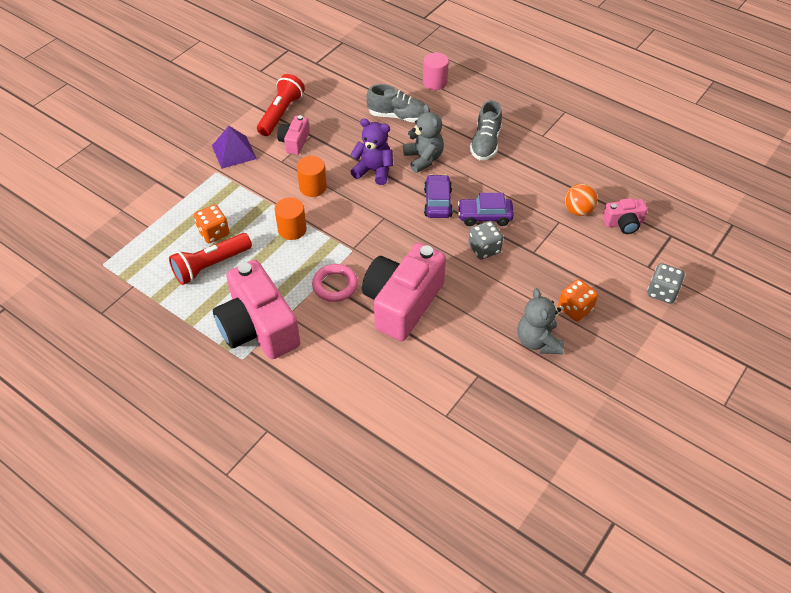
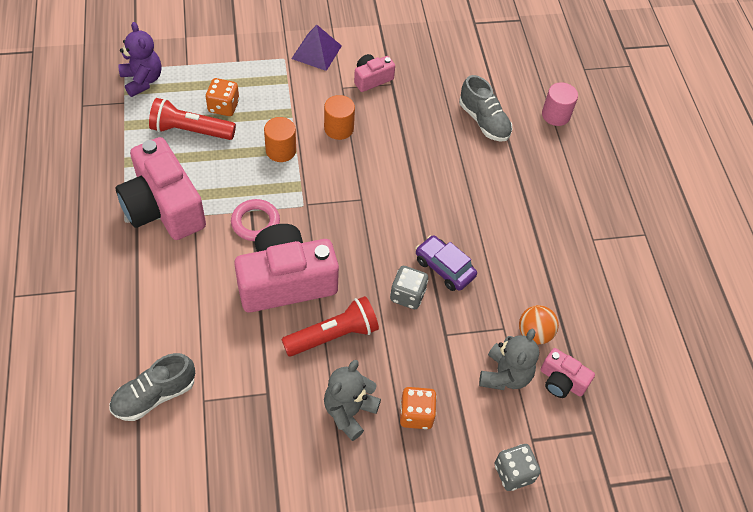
camera: 40 degrees right, 5 degrees up
pink camera [213,260,300,359] -> pink camera turned 45 degrees counterclockwise [116,137,206,240]
red flashlight [257,74,305,136] -> red flashlight moved to [282,296,379,357]
purple teddy bear [350,119,393,185] -> purple teddy bear moved to [119,22,162,97]
grey teddy bear [403,104,444,173] -> grey teddy bear moved to [479,329,539,390]
purple car [424,174,453,218] -> none
grey shoe [470,100,502,160] -> grey shoe moved to [109,353,195,421]

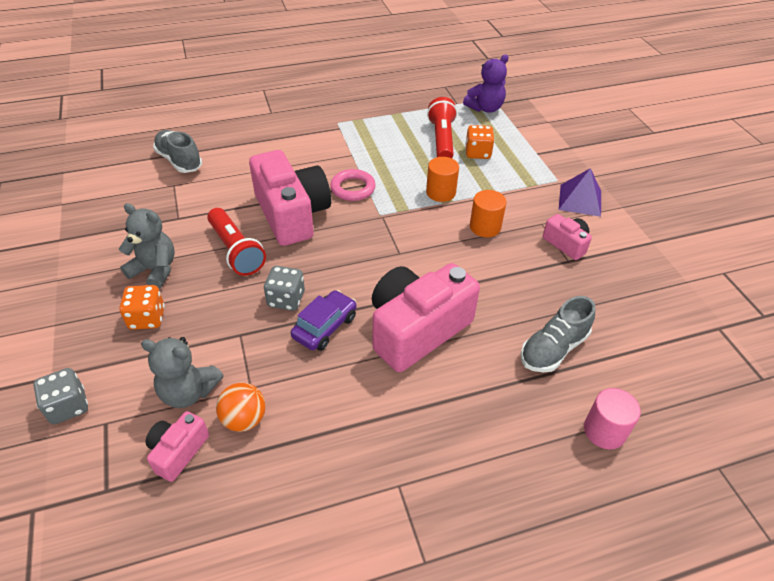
camera: 85 degrees right, 10 degrees down
pink camera [116,137,206,240] -> pink camera moved to [372,263,480,372]

